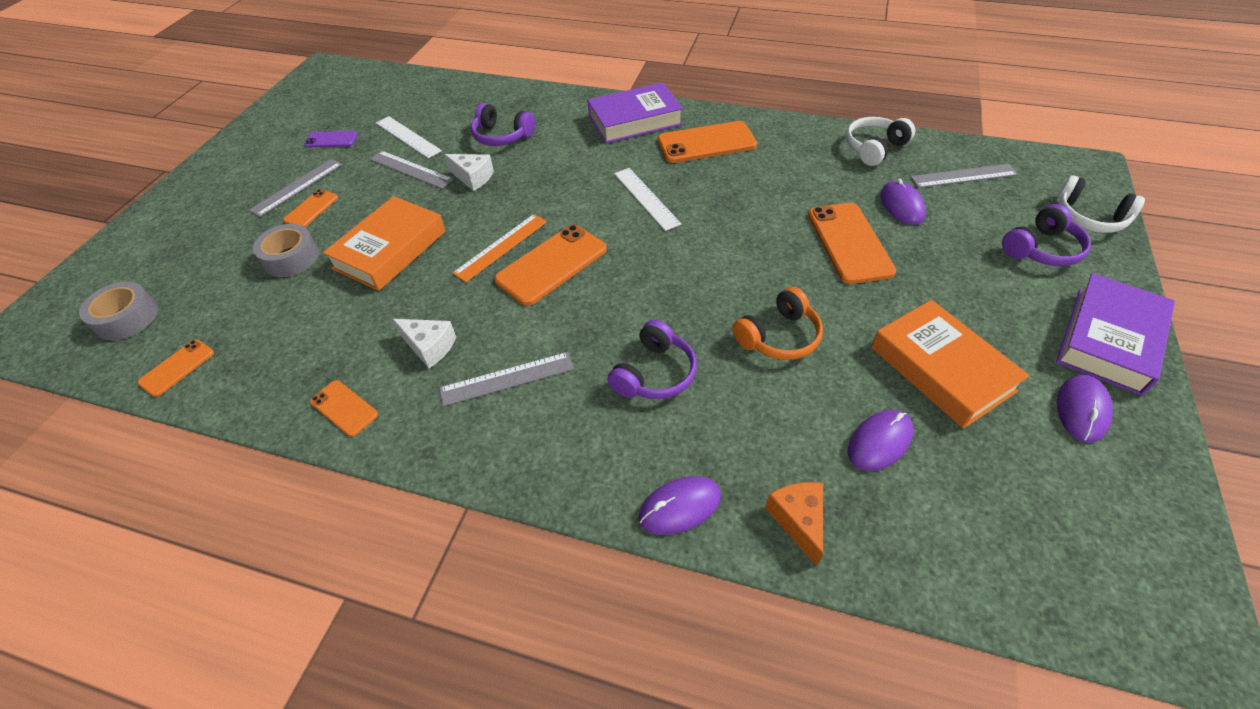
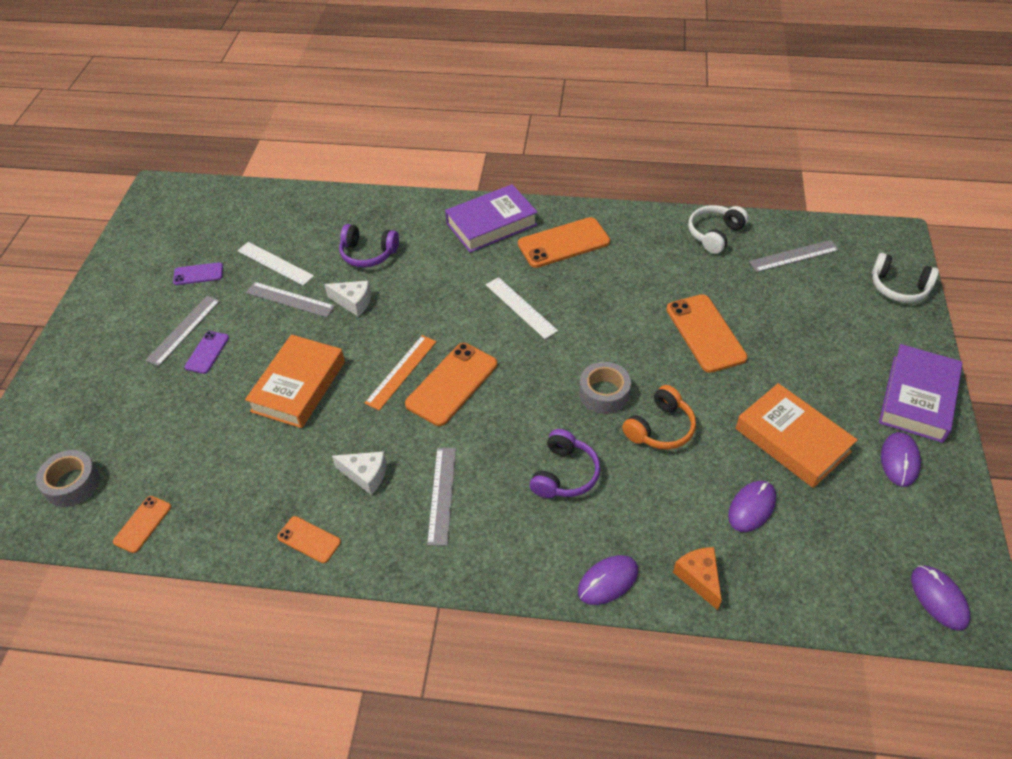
camera: 10 degrees left, 0 degrees up
grey tape [253,224,319,277] -> grey tape moved to [579,362,631,414]
orange phone [283,189,338,227] -> purple phone [184,331,229,374]
grey ruler [439,352,574,406] -> grey ruler turned 60 degrees counterclockwise [427,448,456,546]
purple mouse [880,179,926,225] -> purple mouse moved to [911,565,970,631]
purple headphones [1002,204,1091,266] -> none

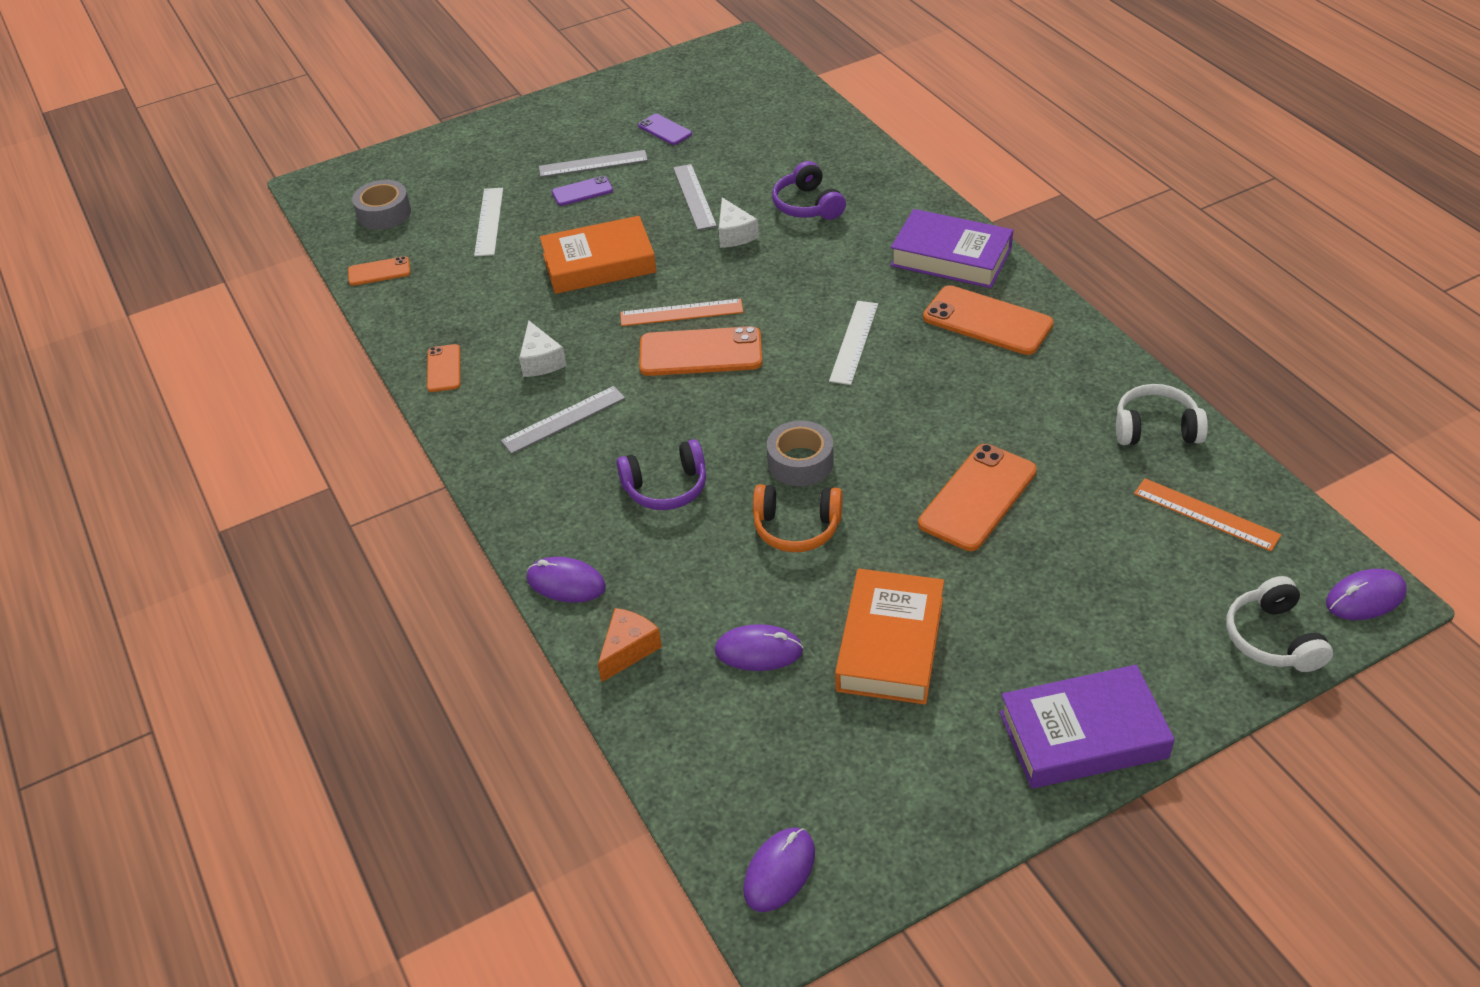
camera: 55 degrees right, 5 degrees down
white ruler [237,242,314,286] -> white ruler moved to [474,188,503,256]
grey ruler [749,240,839,272] -> orange ruler [1134,478,1281,551]
purple mouse [881,432,921,487] -> purple mouse moved to [1326,569,1407,620]

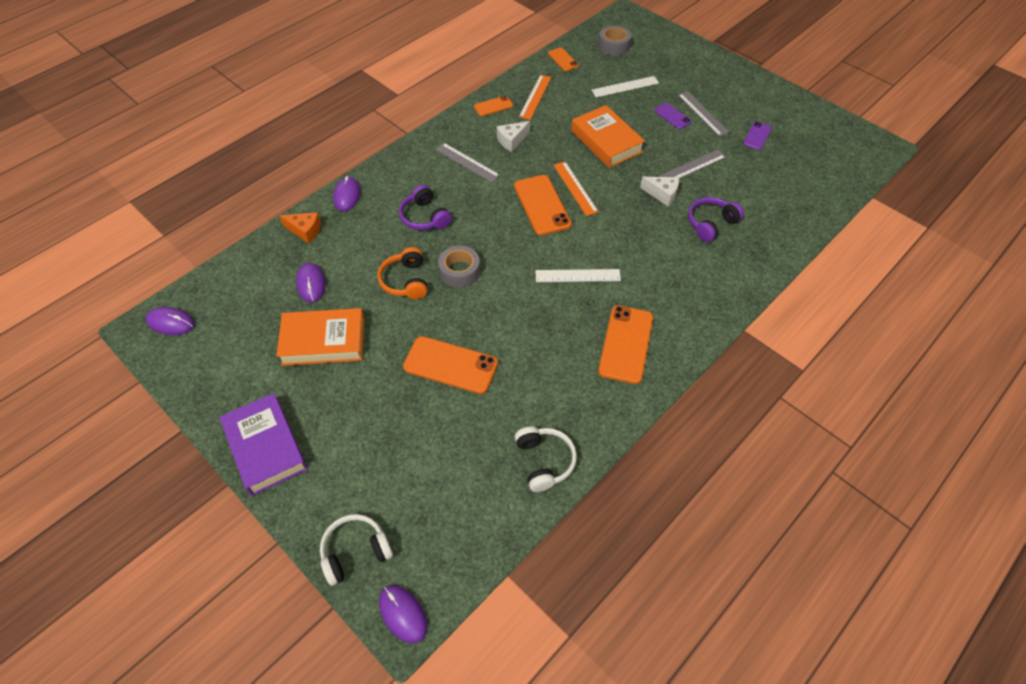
camera: 70 degrees right, 10 degrees up
white cheese [719,197,759,248] -> white cheese turned 120 degrees counterclockwise [640,177,679,206]
purple book [890,209,1013,288] -> none
orange ruler [1134,478,1281,551] -> orange ruler moved to [519,75,552,120]

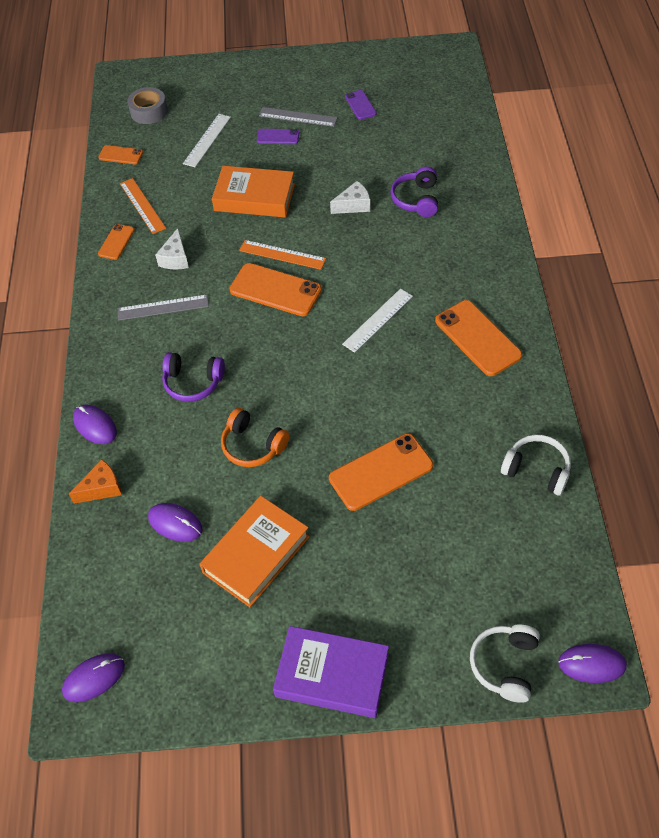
camera: 45 degrees left, 0 degrees up
grey tape [438,245,480,288] -> none
grey ruler [659,149,726,179] -> none

